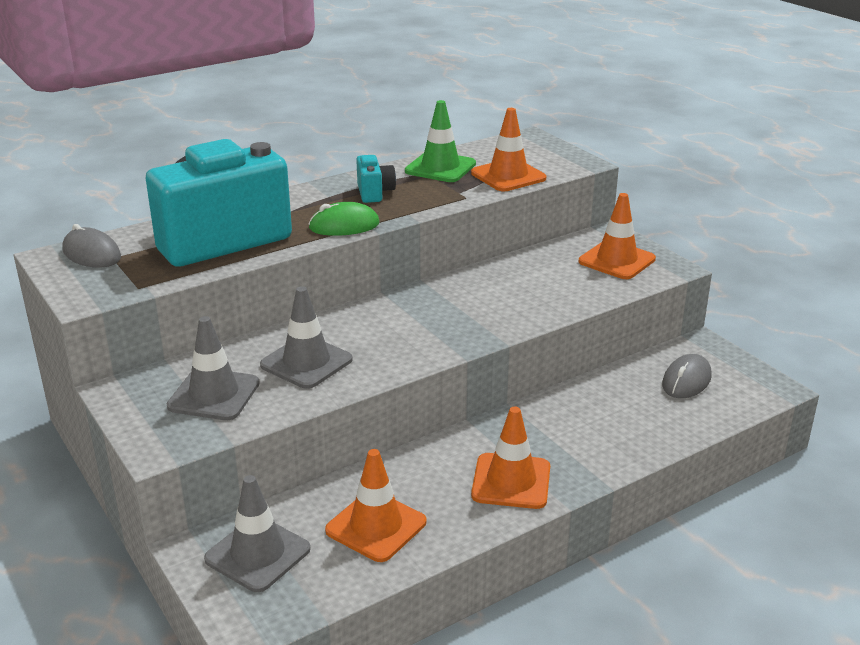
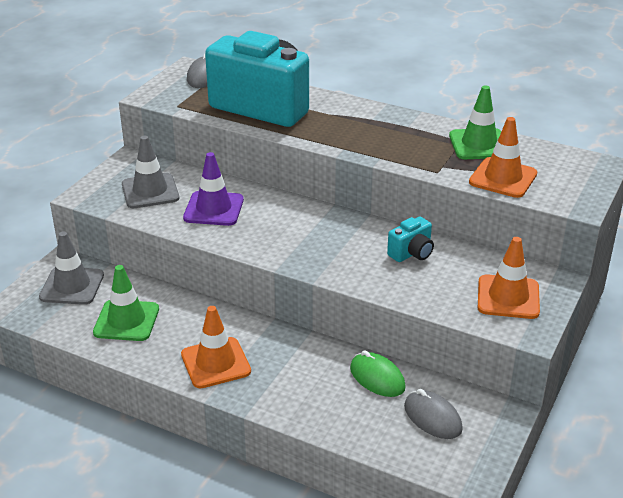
camera: 60 degrees right, 5 degrees up
grey traffic cone [260,286,353,389] -> purple traffic cone [183,152,244,226]
green mouse [308,202,379,236] -> green mouse moved to [350,351,406,397]
orange traffic cone [325,449,426,562] -> green traffic cone [93,265,159,341]
turquoise camera [356,155,396,203] -> turquoise camera moved to [387,217,434,262]
grey mouse [662,354,712,398] -> grey mouse turned 45 degrees clockwise [404,389,463,439]

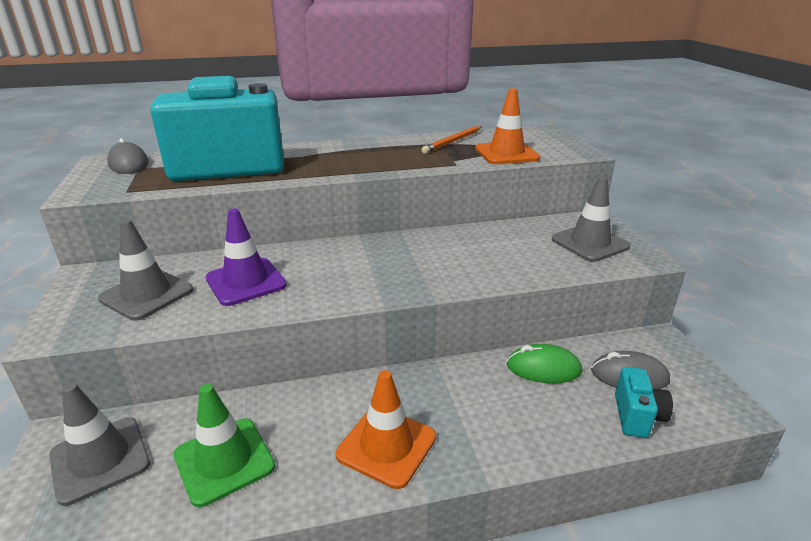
camera: 40 degrees left, 5 degrees down
turquoise camera [387,217,434,262] -> turquoise camera moved to [615,367,673,438]
green traffic cone [449,85,501,159] -> orange pencil [421,126,482,154]
orange traffic cone [478,237,540,319] -> grey traffic cone [552,176,630,262]

